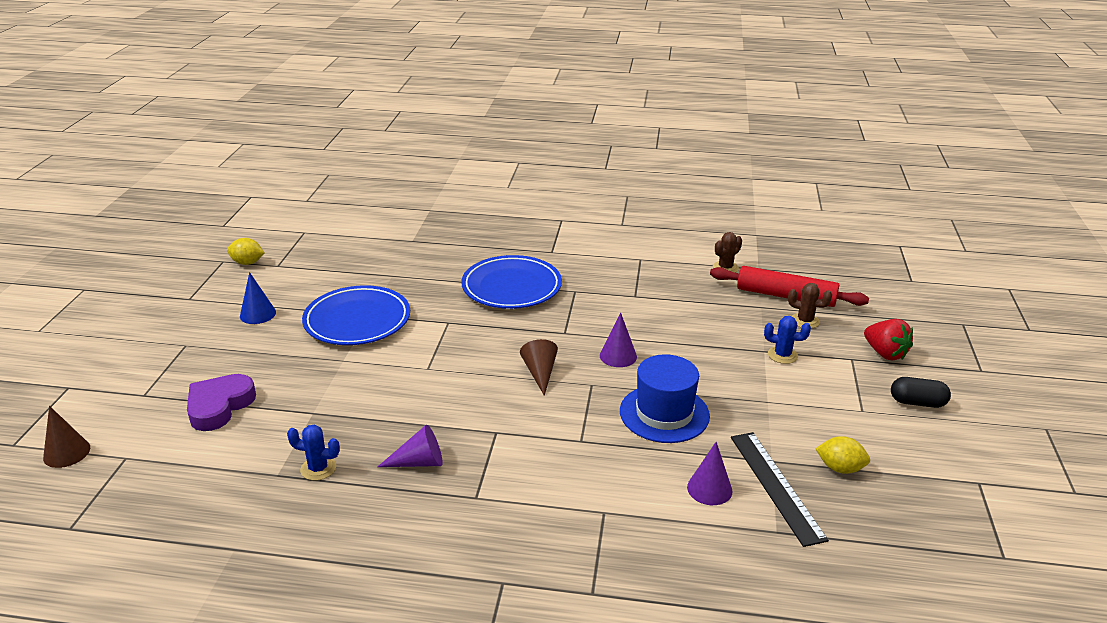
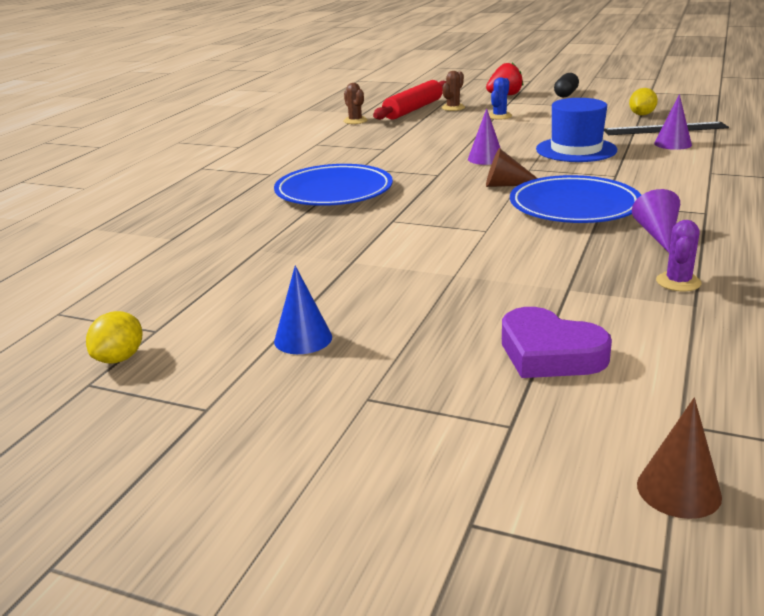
camera: 75 degrees left, 5 degrees down
blue cactus [287,425,340,481] -> purple cactus [656,220,702,292]
blue plate [302,285,410,345] -> blue plate moved to [510,175,641,223]

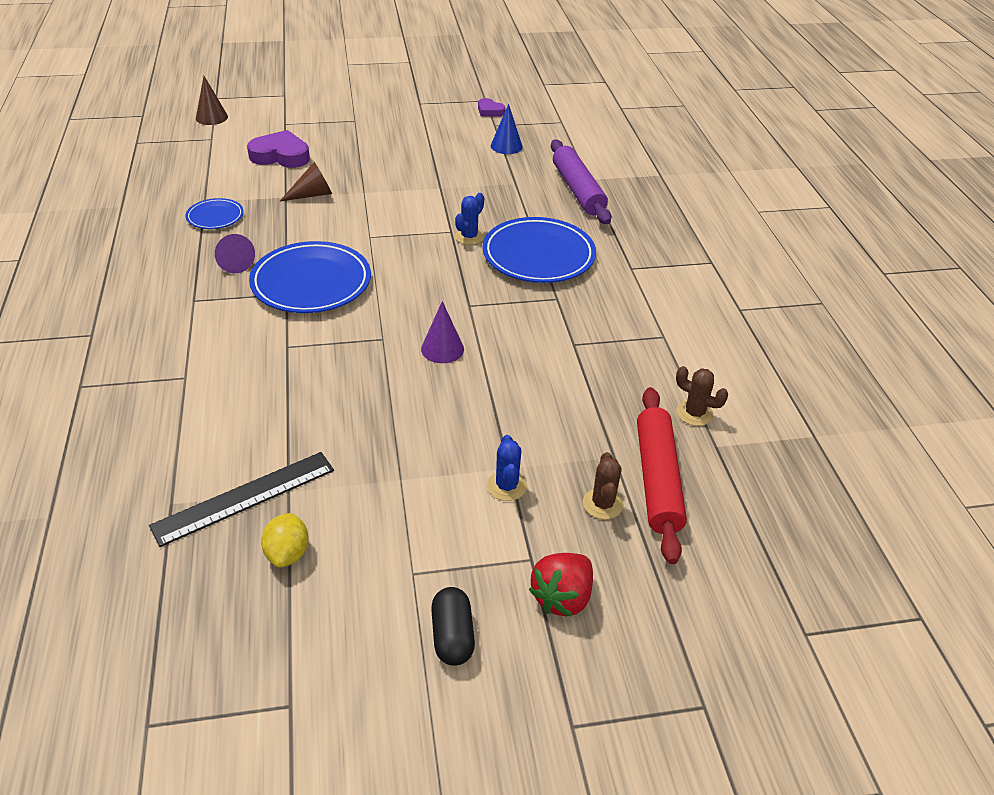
camera: 145 degrees right, 15 degrees up
yellow lemon [86,311,142,364] -> purple heart [478,98,506,117]
blue cone [274,265,332,354] -> blue cone moved to [491,104,523,154]
brown cone [486,148,537,187] -> brown cone moved to [280,162,332,201]
blue hat [536,98,617,162] -> none
purple cone [654,94,692,150] -> none
purple cactus [656,220,702,292] -> blue plate [186,198,244,229]
none -> blue cactus [455,193,484,245]
none -> purple rolling pin [551,140,611,224]

